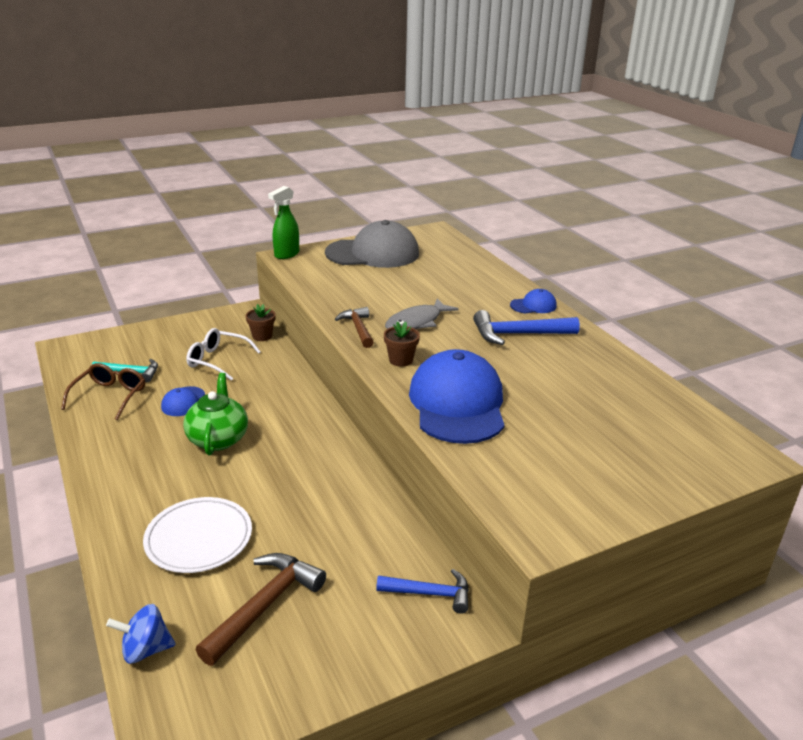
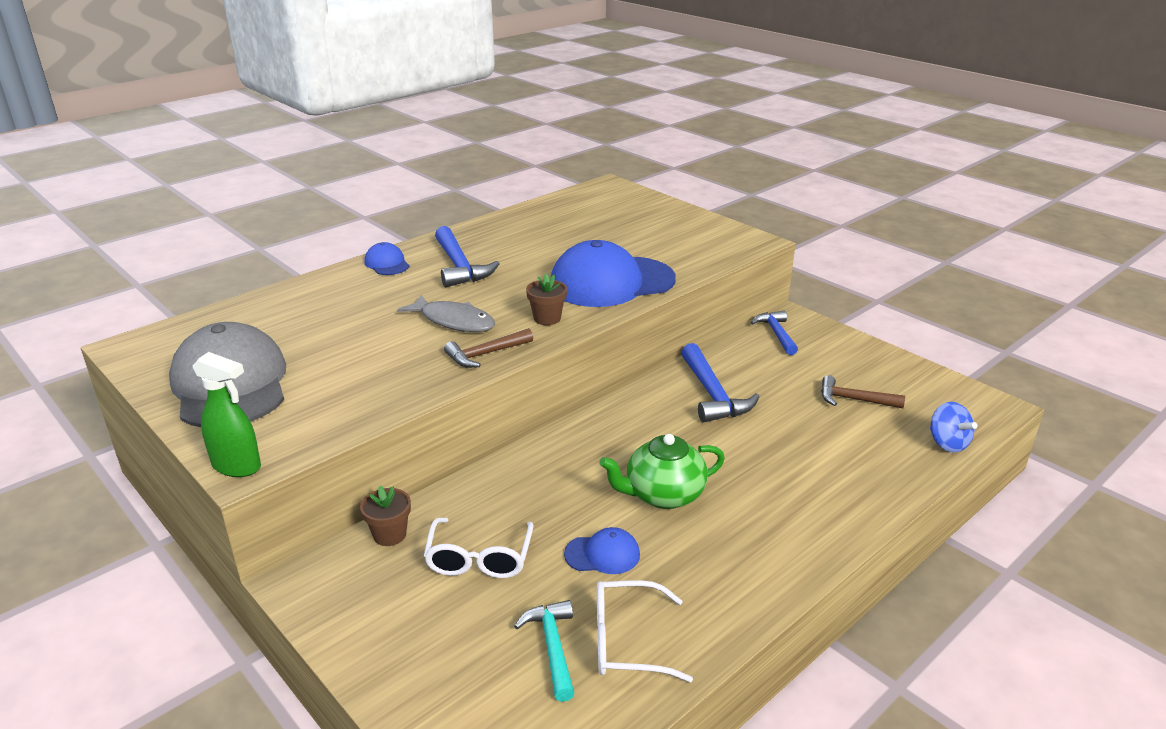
camera: 105 degrees left, 0 degrees up
brown glasses [61,363,145,420] -> white glasses [597,580,693,682]
white plate [143,497,252,573] -> none
brown hammer [195,553,326,666] -> brown hammer [821,375,905,408], size x0.66
none -> blue hammer [681,343,760,423]

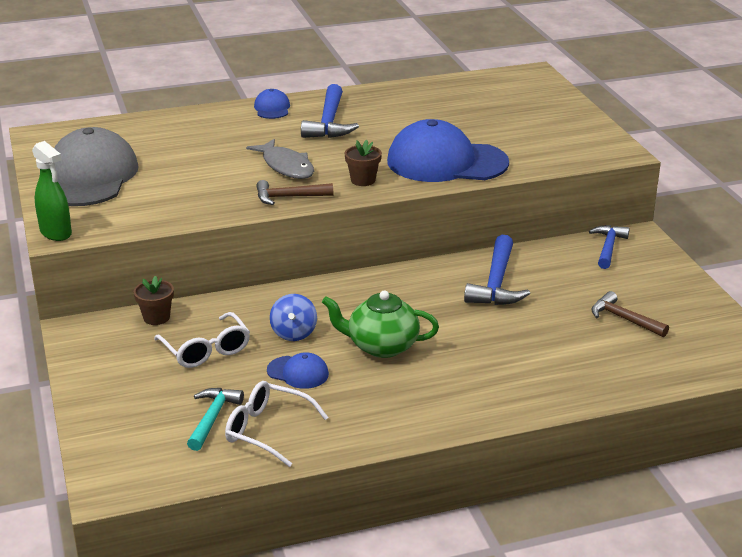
camera: 25 degrees right, 0 degrees up
white glasses [424,518,534,578] -> white glasses turned 60 degrees counterclockwise [154,312,250,368]
blue spinning top [930,402,977,453] -> blue spinning top moved to [270,294,317,341]

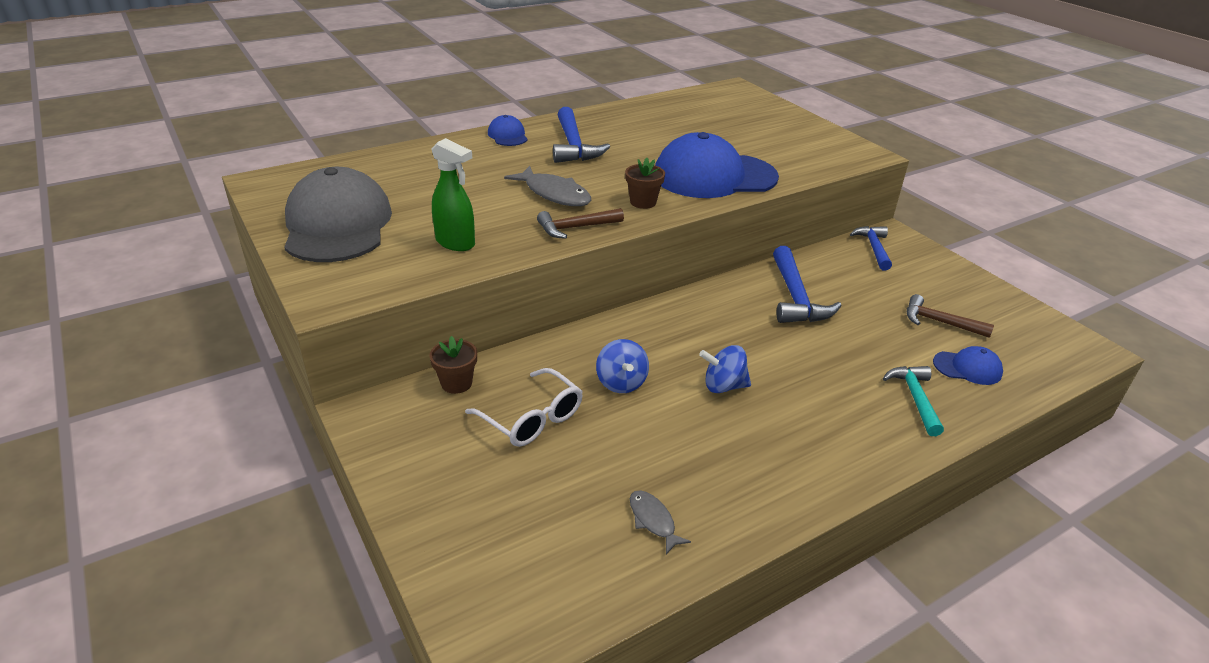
camera: 15 degrees left, 5 degrees up
green spray bottle [32,141,72,241] -> green spray bottle moved to [431,138,475,251]
turquoise hammer [187,388,244,451] -> turquoise hammer moved to [883,366,944,436]
white glasses [225,381,329,467] -> grey fish [630,490,691,554]
blue cap [267,352,329,389] -> blue cap moved to [933,346,1003,385]
green teapot [322,291,439,358] -> blue spinning top [699,345,751,393]

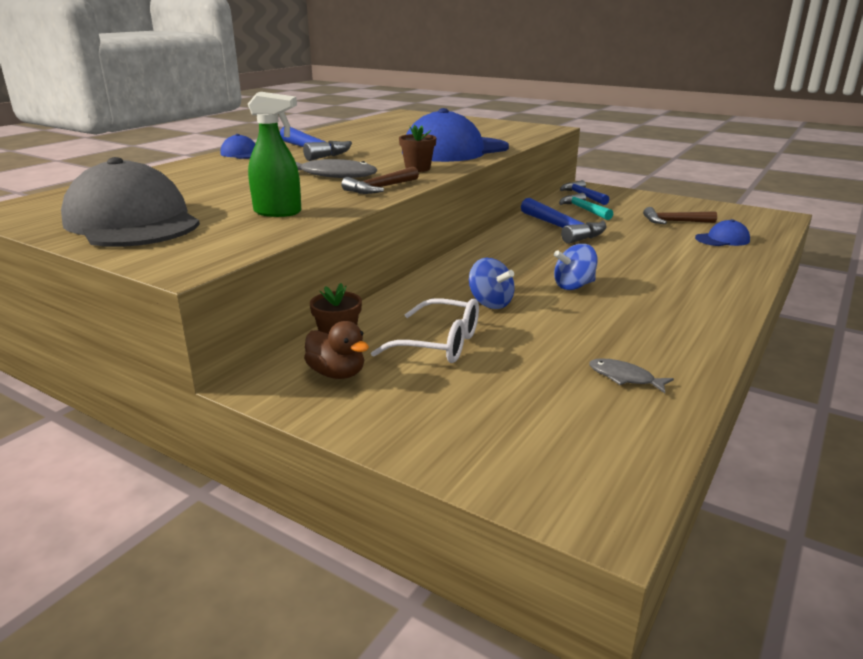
camera: 25 degrees left, 10 degrees down
turquoise hammer [883,366,944,436] -> turquoise hammer moved to [559,193,613,220]
none -> brown duck [304,321,369,379]

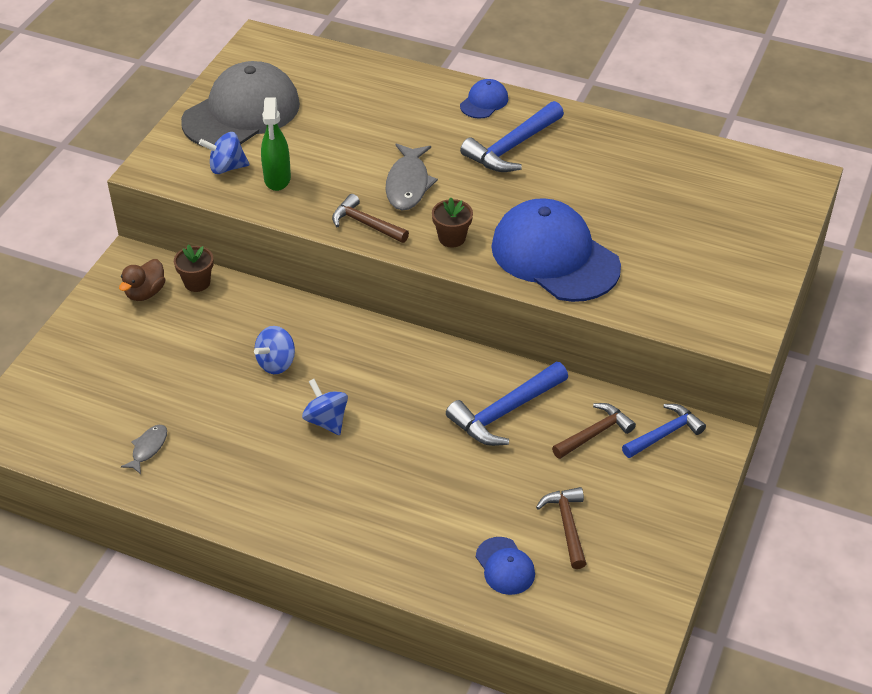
camera: 80 degrees right, 20 degrees up
white glasses [371,298,479,363] -> none
turquoise hammer [559,193,613,220] -> brown hammer [552,403,636,459]
none -> blue spinning top [199,132,249,174]

